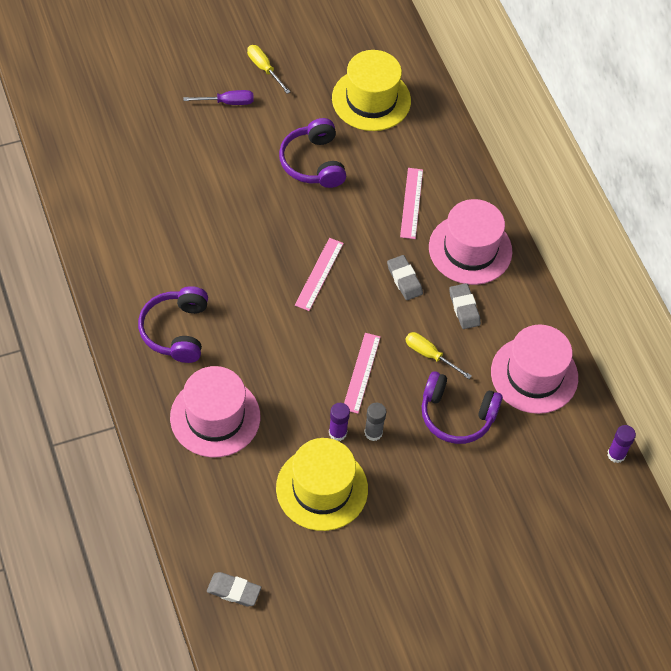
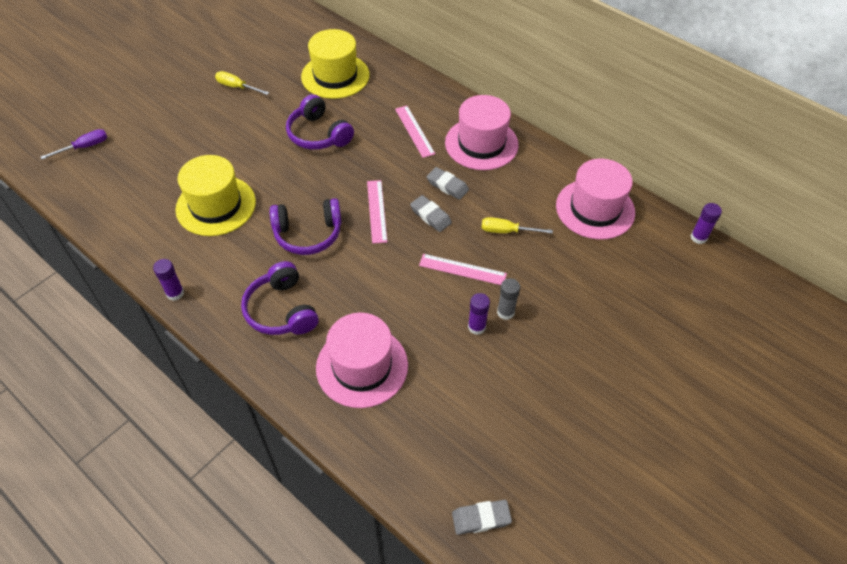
camera: 25 degrees left, 5 degrees down
purple screwdriver [183,90,254,105] -> purple screwdriver moved to [41,129,107,159]
yellow hat [276,438,368,531] -> yellow hat moved to [175,155,256,236]
pink ruler [344,333,381,414] -> pink ruler turned 60 degrees counterclockwise [419,254,507,285]
purple headphones [422,371,503,444] -> purple headphones moved to [269,198,342,255]
grey eraser [449,283,481,329] -> grey eraser moved to [410,195,452,232]
none -> purple glue stick [153,259,184,301]

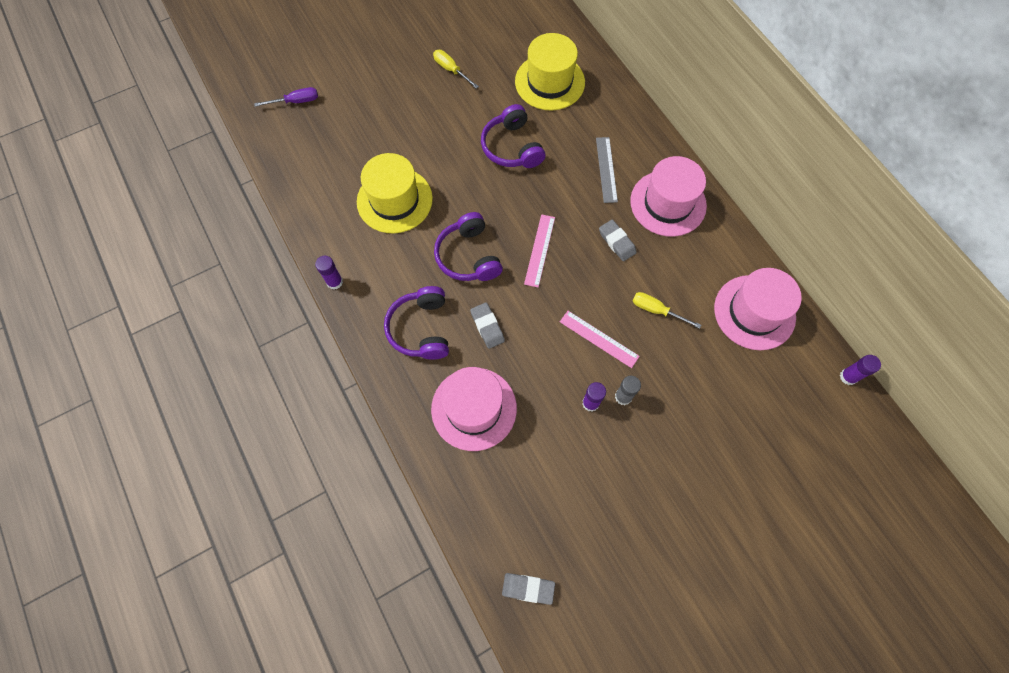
camera: 20 degrees right, 15 degrees up
purple headphones [269,198,342,255] -> purple headphones turned 60 degrees clockwise [434,212,503,281]
pink ruler [395,106,435,158] -> grey ruler [596,137,618,203]
grey eraser [410,195,452,232] -> grey eraser moved to [470,303,505,349]

